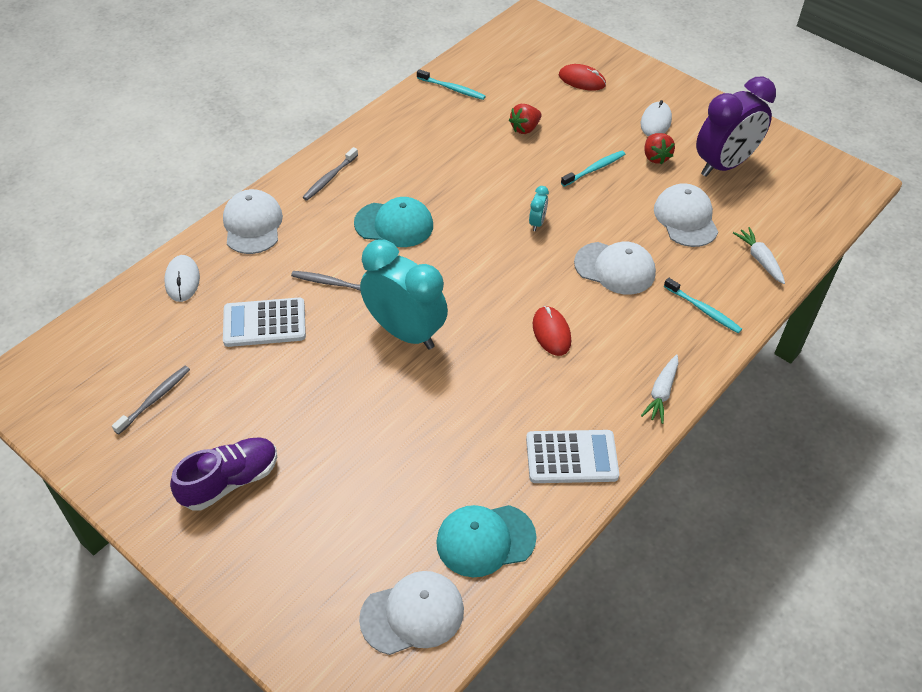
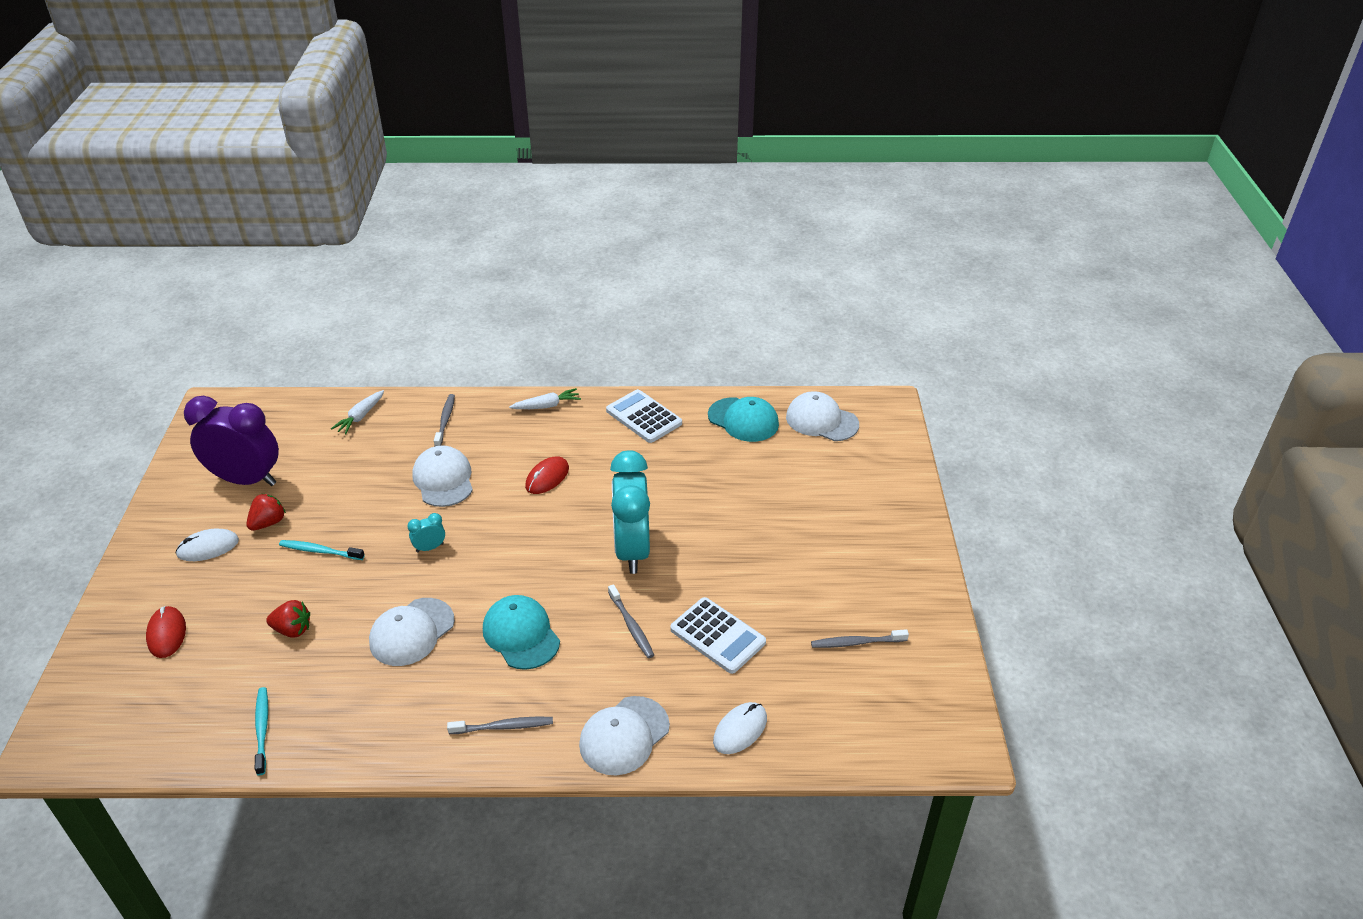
camera: 130 degrees left, 10 degrees down
purple shoe [170,437,277,511] -> none
white cap [654,183,718,247] -> white cap moved to [369,598,455,666]
turquoise toothbrush [664,278,742,333] -> grey toothbrush [434,394,455,446]

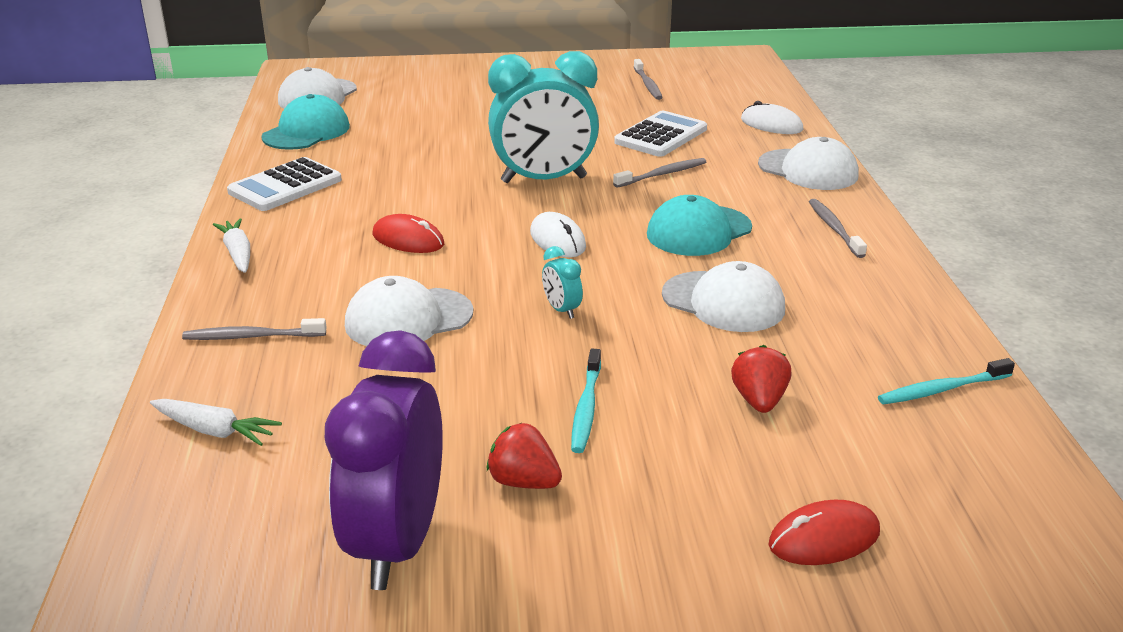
camera: 95 degrees left, 10 degrees down
white mouse [175,529,239,561] -> white mouse moved to [530,212,586,257]

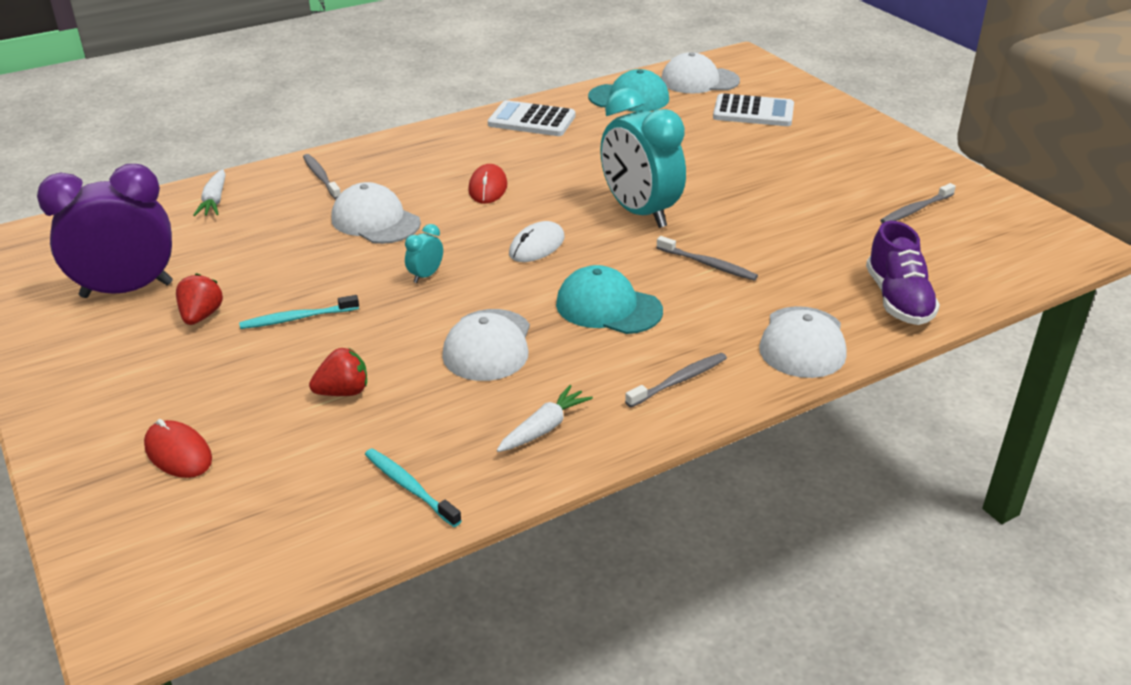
camera: 65 degrees right, 5 degrees up
white carrot [213,218,250,273] -> white carrot moved to [497,385,593,452]
white calculator [614,111,707,157] -> white calculator moved to [713,93,794,126]
white mouse [741,101,803,134] -> purple shoe [866,221,940,325]

